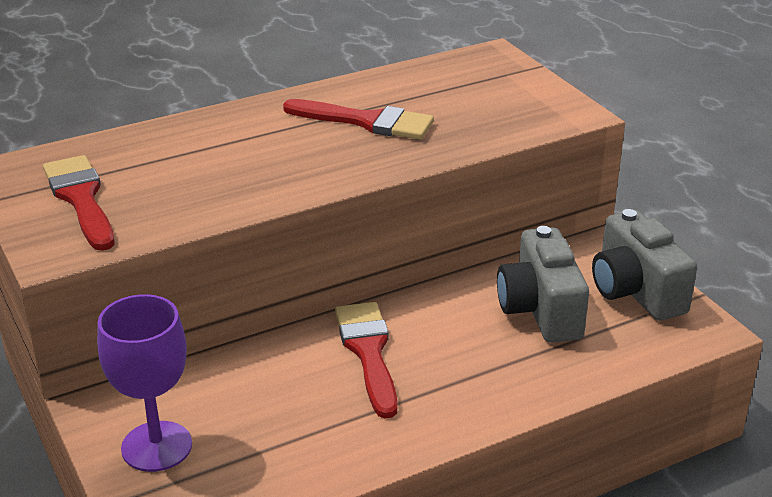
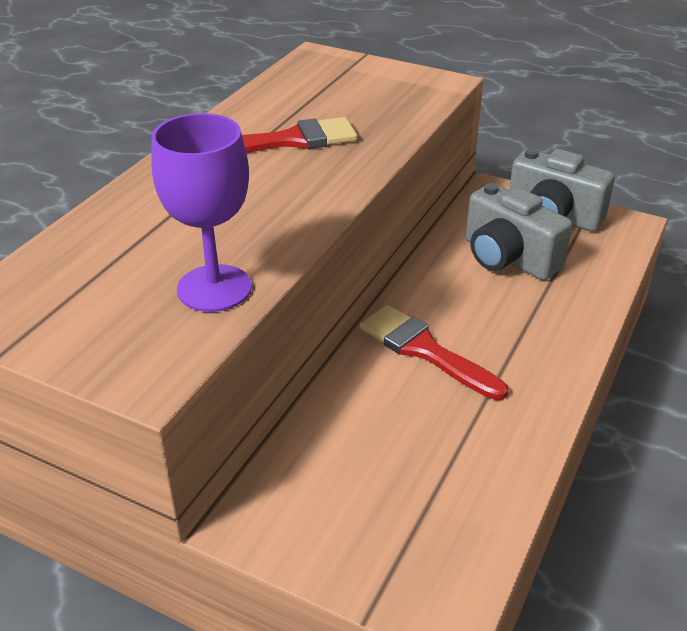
camera: 35 degrees left, 5 degrees up
red brush [43,155,114,251] -> none
purple goblet [97,294,192,472] -> purple goblet moved to [151,113,252,312]

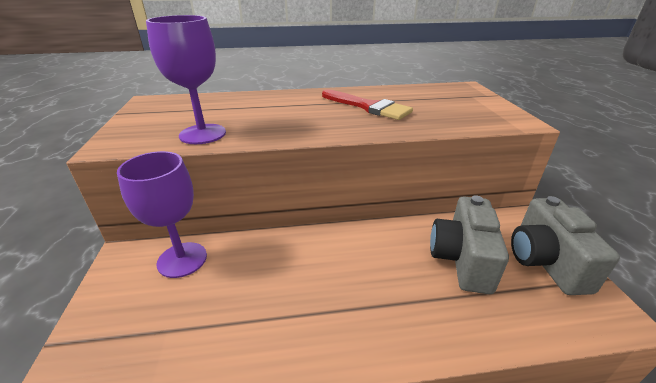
camera: 55 degrees right, 5 degrees down
red brush [360,305,508,400] -> none
none -> purple goblet [117,151,207,278]

